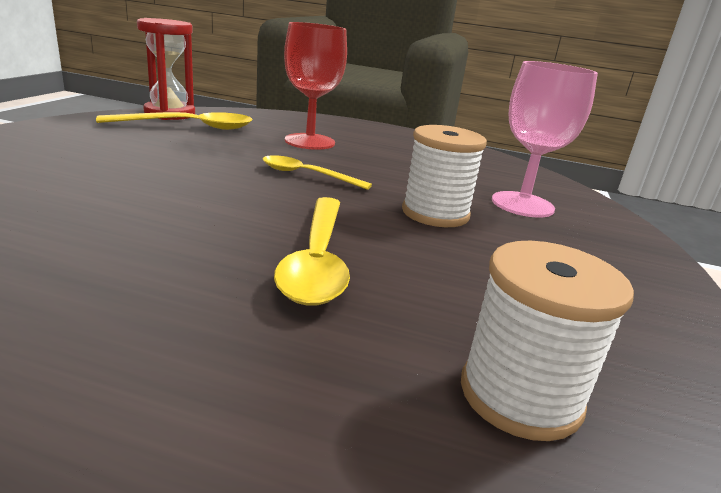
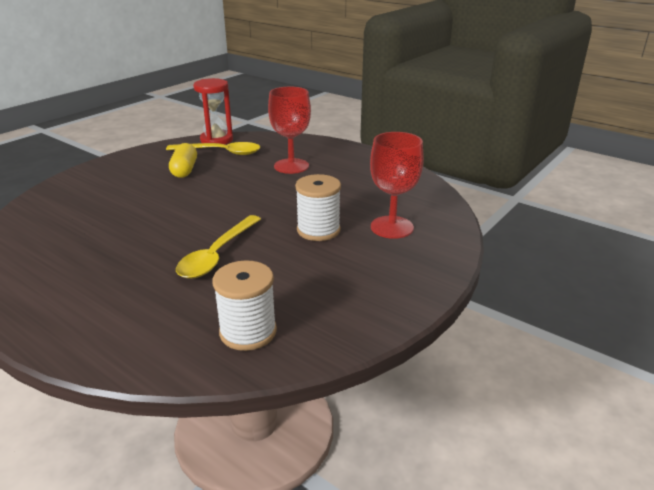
camera: 25 degrees right, 5 degrees up
yellow spoon [263,155,372,190] -> none
pink goblet [492,61,598,218] -> red goblet [370,132,424,239]
none -> yellow capsule [169,143,197,178]

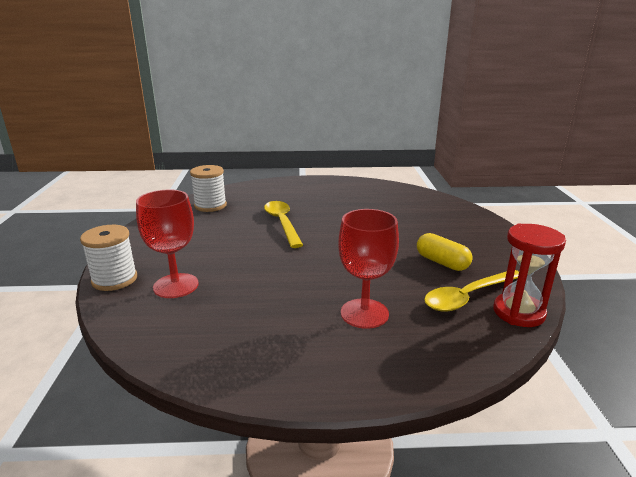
camera: 140 degrees right, 5 degrees down
white spool [295,174,341,241] -> white spool moved to [80,225,137,291]

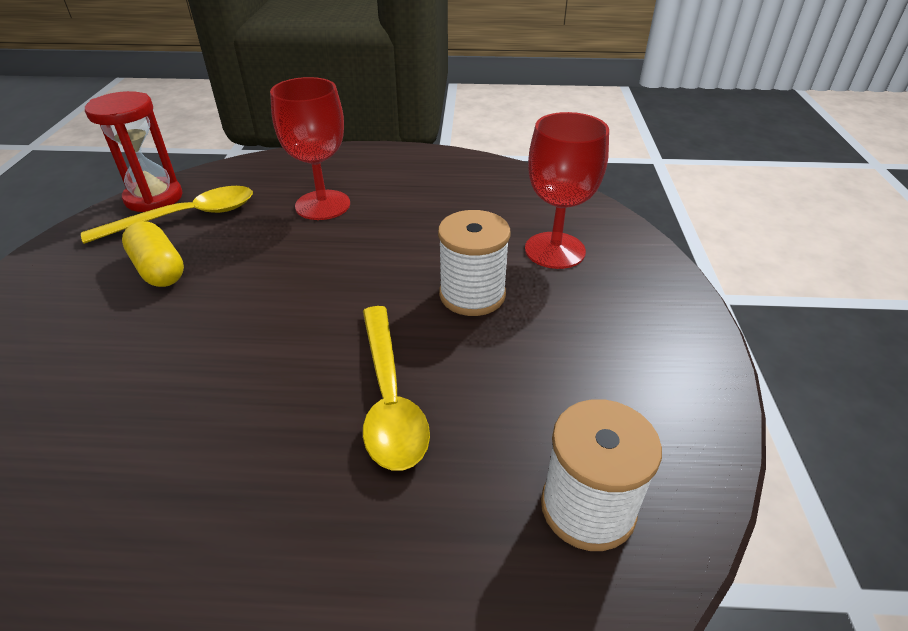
camera: 175 degrees left, 15 degrees up
white spool [80,225,137,291] -> white spool moved to [438,210,511,316]

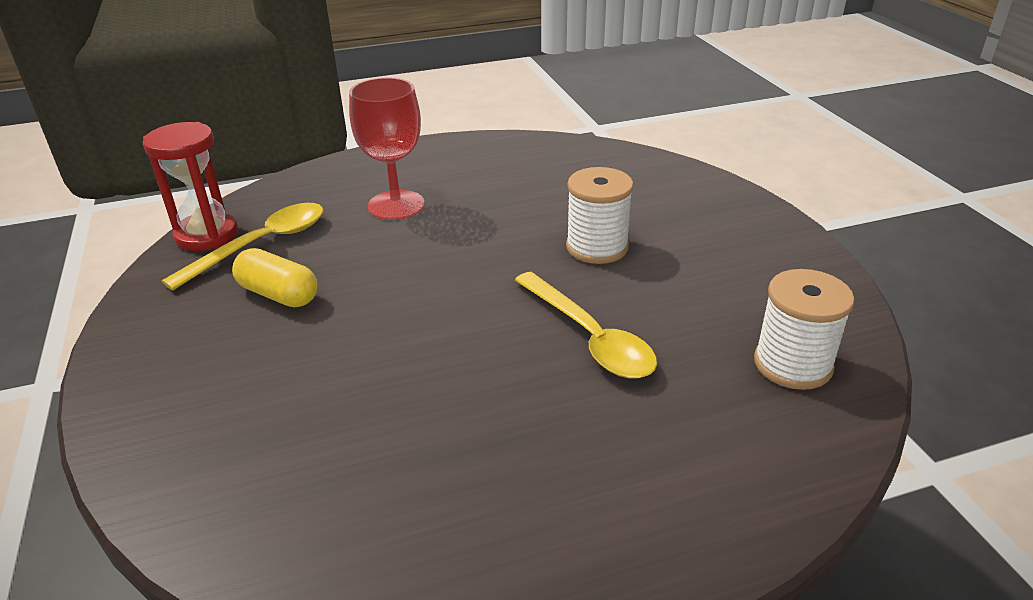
camera: 20 degrees left, 5 degrees down
red goblet [525,112,609,269] -> none

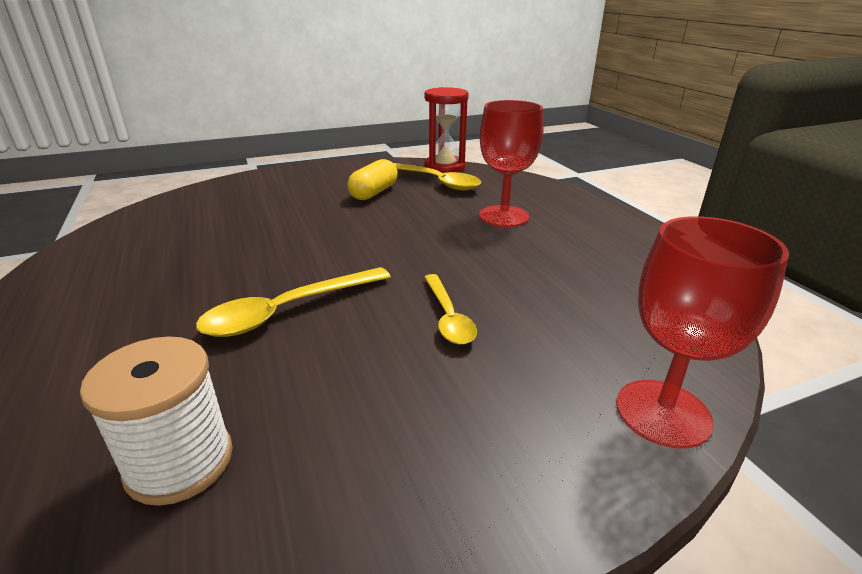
camera: 85 degrees right, 5 degrees down
white spool [566,167,634,264] -> yellow spoon [424,274,477,345]
none -> red goblet [616,216,789,449]

